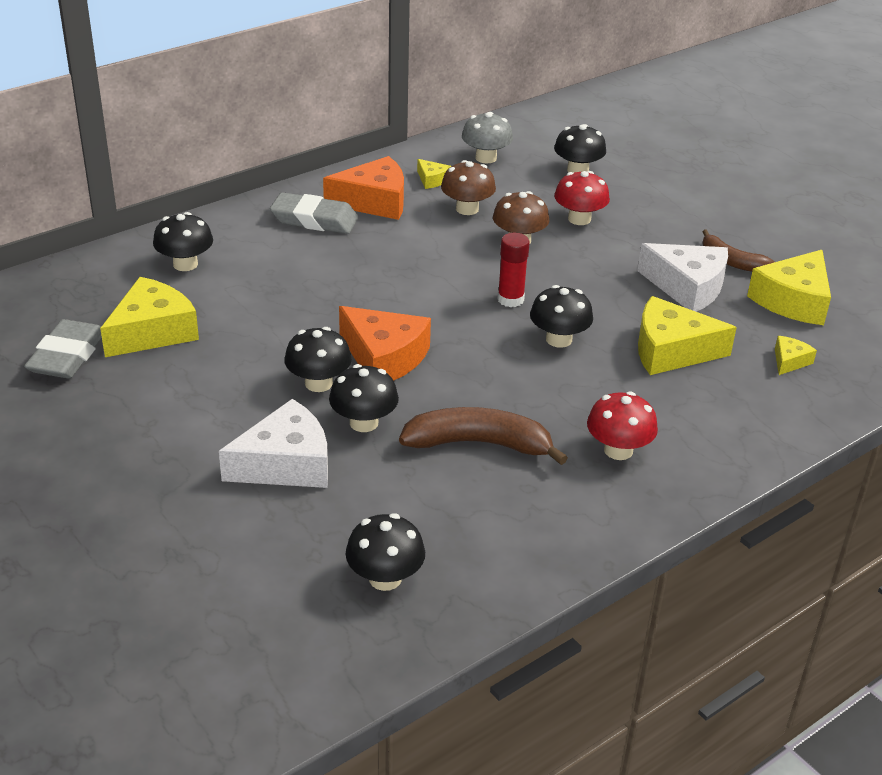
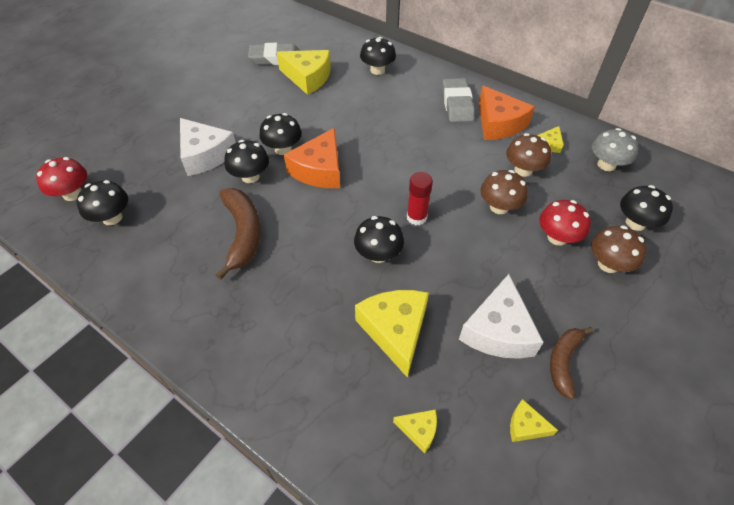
camera: 75 degrees right, 15 degrees up
red mushroom [587,391,658,460] -> red mushroom moved to [36,157,87,201]
yellow cheese [747,250,831,325] -> yellow cheese [510,399,558,442], size x0.47
none -> brown mushroom [591,226,646,273]

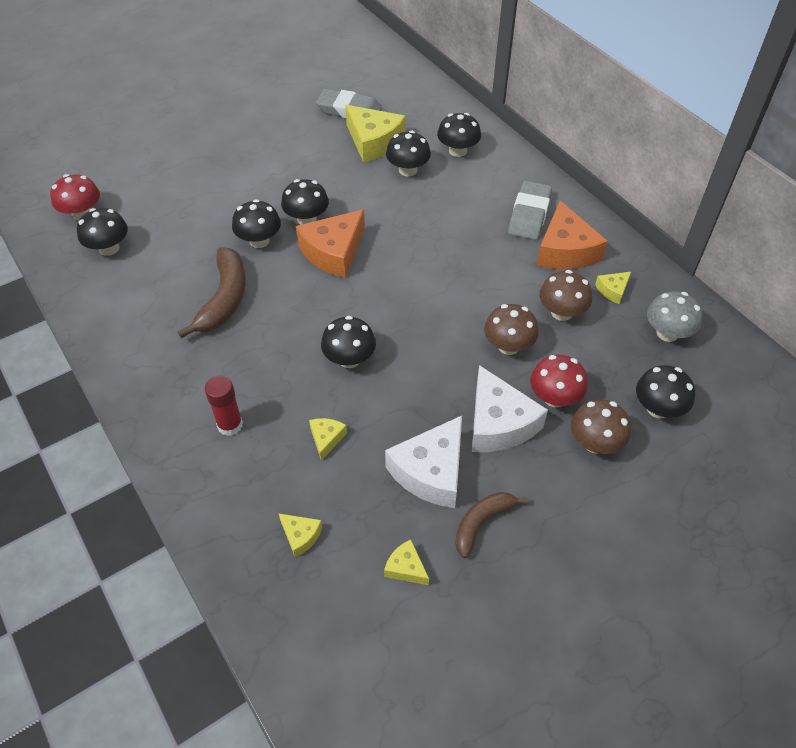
camera: 20 degrees right, 0 degrees up
white cheese [180,118,236,176] -> white cheese moved to [472,365,548,452]
yellow cheese [355,290,429,378] -> yellow cheese [309,418,347,461], size x0.47
red glue stick [407,172,433,225] -> red glue stick moved to [205,376,243,436]
none -> black mushroom [386,131,431,176]

